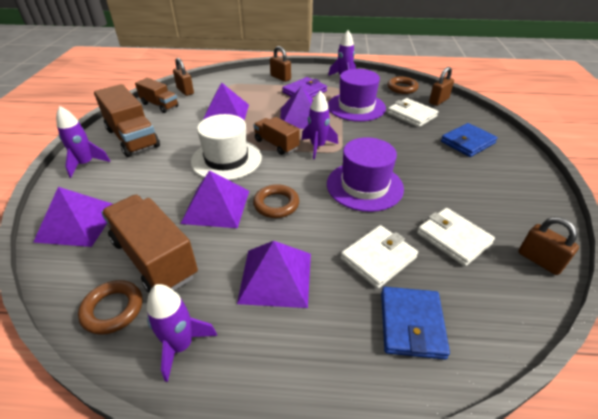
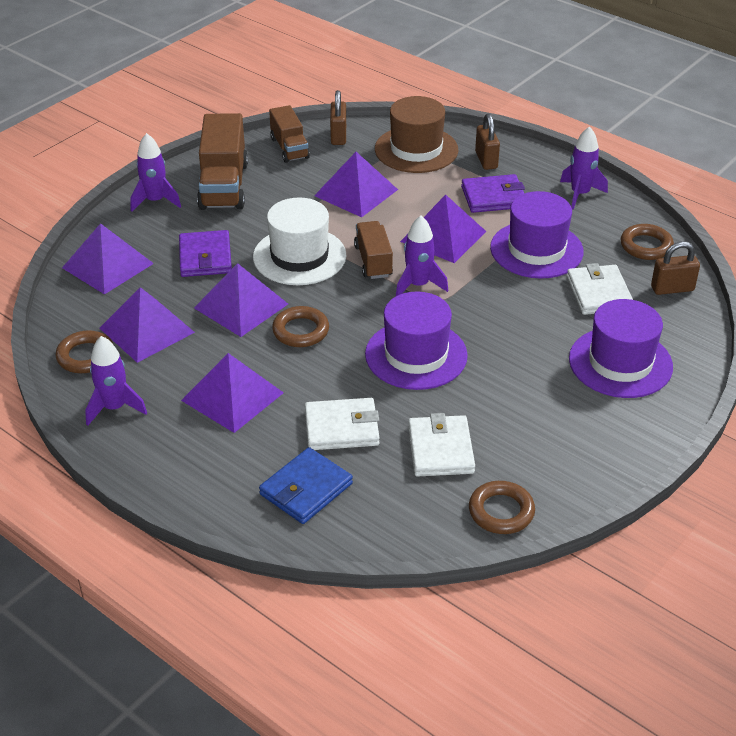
camera: 35 degrees right, 0 degrees up
brown truck [101,195,198,292] -> purple pyramid [100,287,195,363]
blue wallet [441,123,498,157] -> purple hat [569,299,673,398]
brown padlock [518,217,579,275] -> brown ring [469,481,535,534]
none -> purple wallet [179,230,232,277]
none -> brown hat [375,96,458,173]

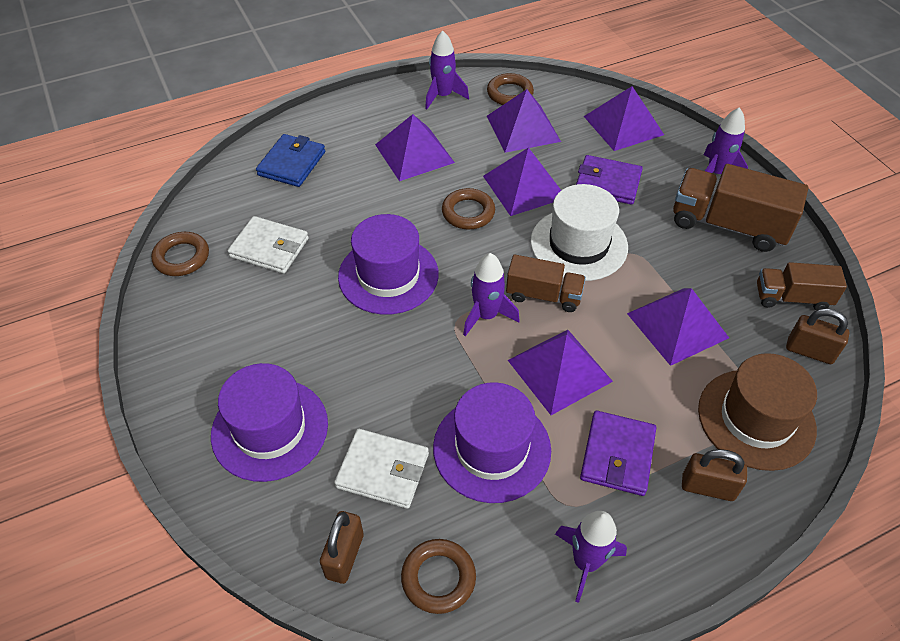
camera: 115 degrees right, 10 degrees up
blue wallet [259,447,353,524] -> blue wallet turned 45 degrees clockwise [256,134,325,187]
white wallet [305,398,380,450] -> none

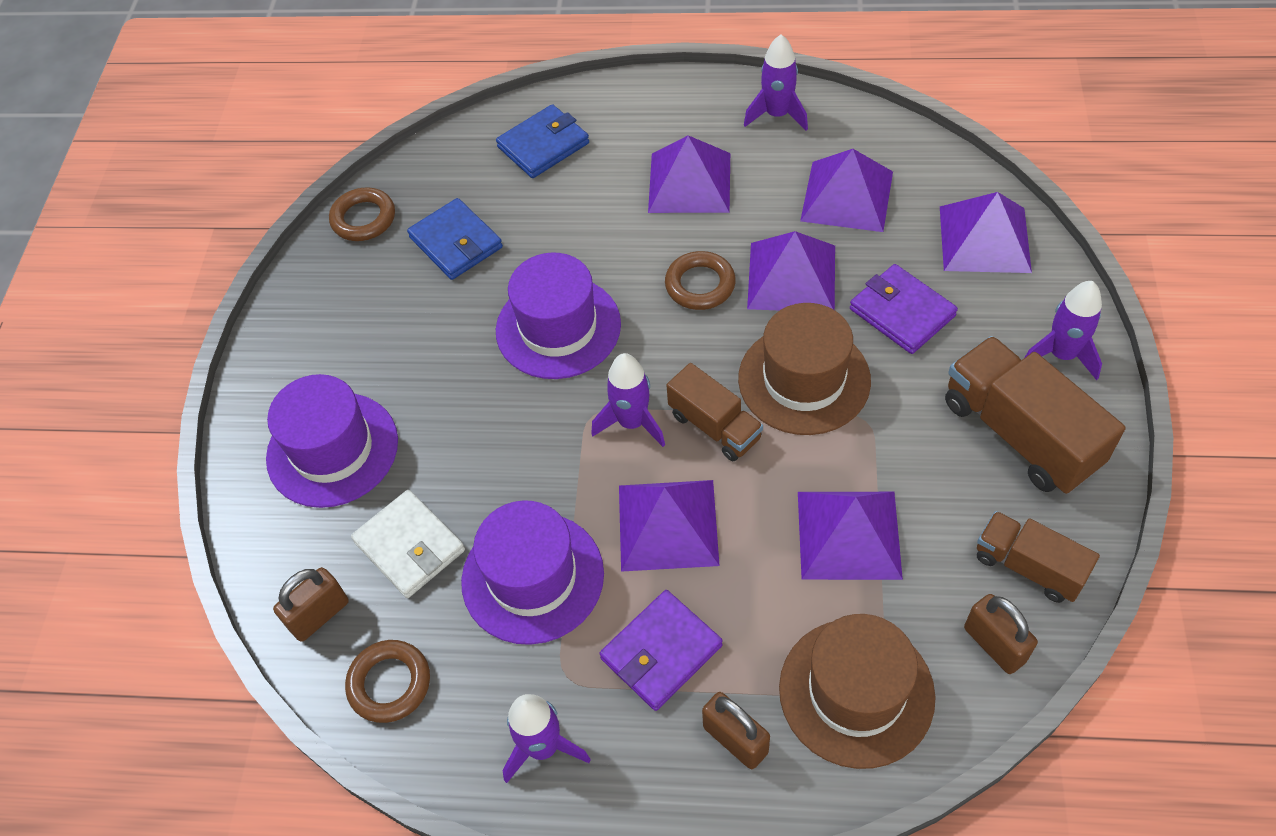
camera: 35 degrees right, 5 degrees up
white wallet [228,216,309,274] -> blue wallet [407,198,503,280]
brown ring [487,73,534,105] -> none
white hat [530,184,628,281] -> brown hat [738,303,871,435]

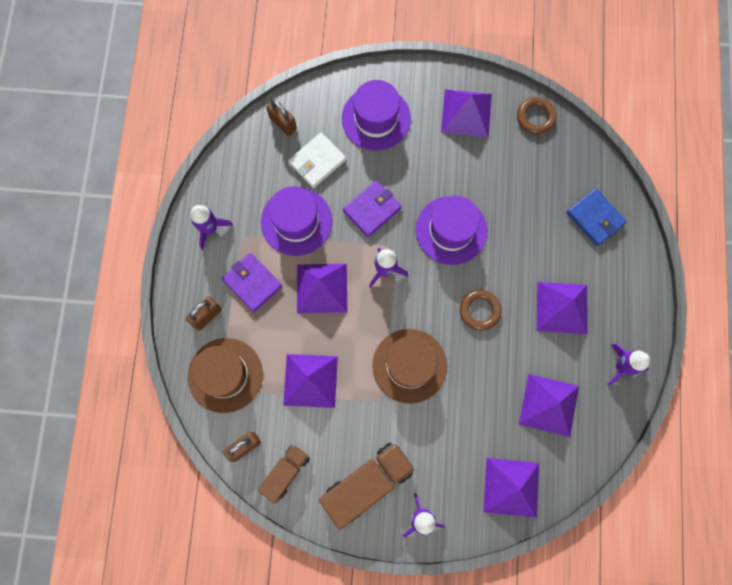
camera: 85 degrees right, 20 degrees up
brown ring [345,640,430,723] -> none
blue wallet [407,198,503,280] -> none
brown truck [667,363,763,461] -> none
purple pyramid [747,231,835,310] -> purple pyramid moved to [441,89,492,137]
purple wallet [850,264,958,354] -> purple wallet moved to [343,180,402,237]

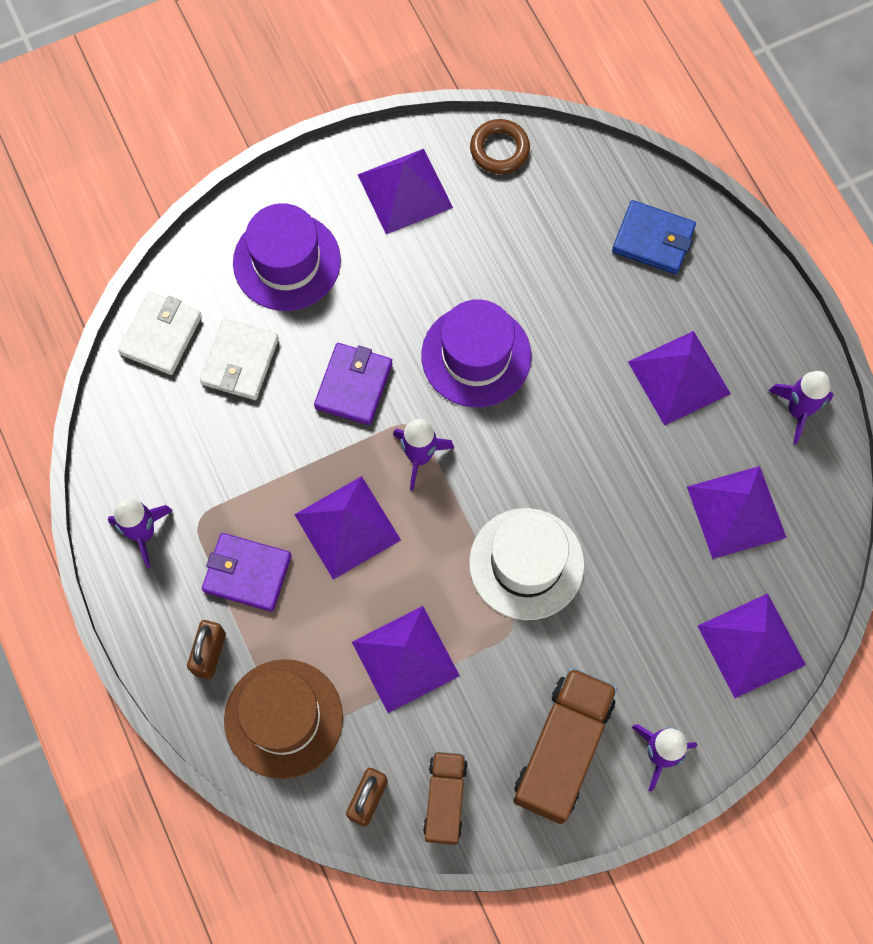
camera: 30 degrees left, 5 degrees down
purple hat [261,186,332,256] -> none
brown padlock [266,99,297,136] -> white wallet [118,292,202,375]
brown hat [372,329,447,404] -> white hat [469,508,585,620]
brown ring [460,290,502,331] -> none

